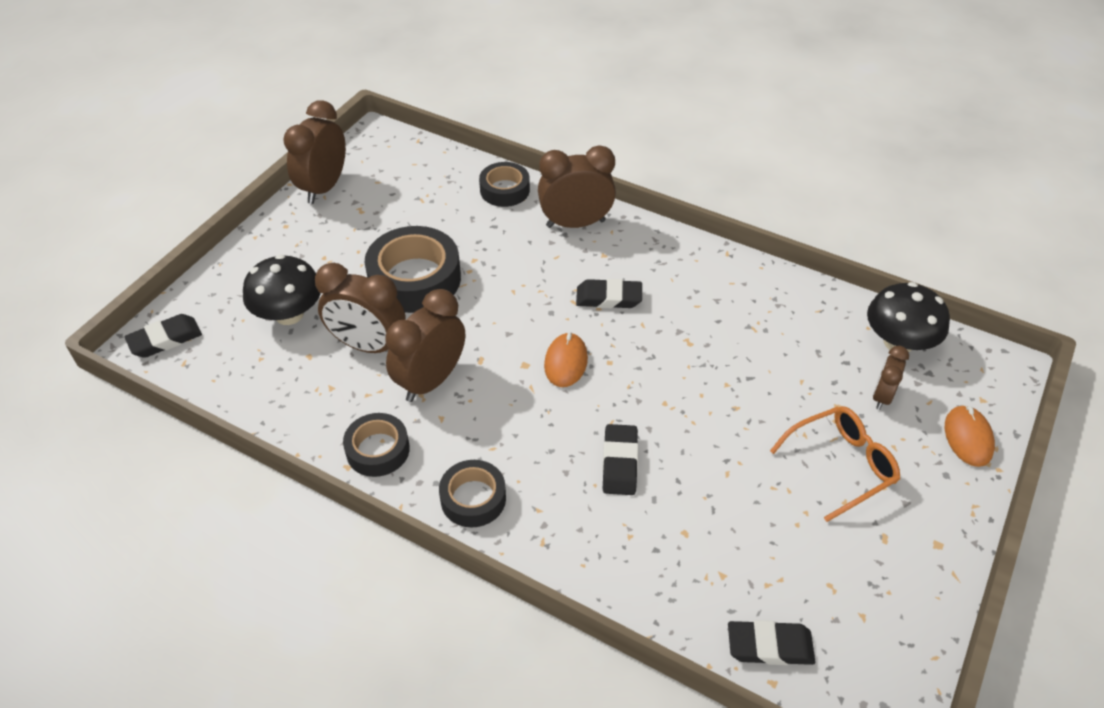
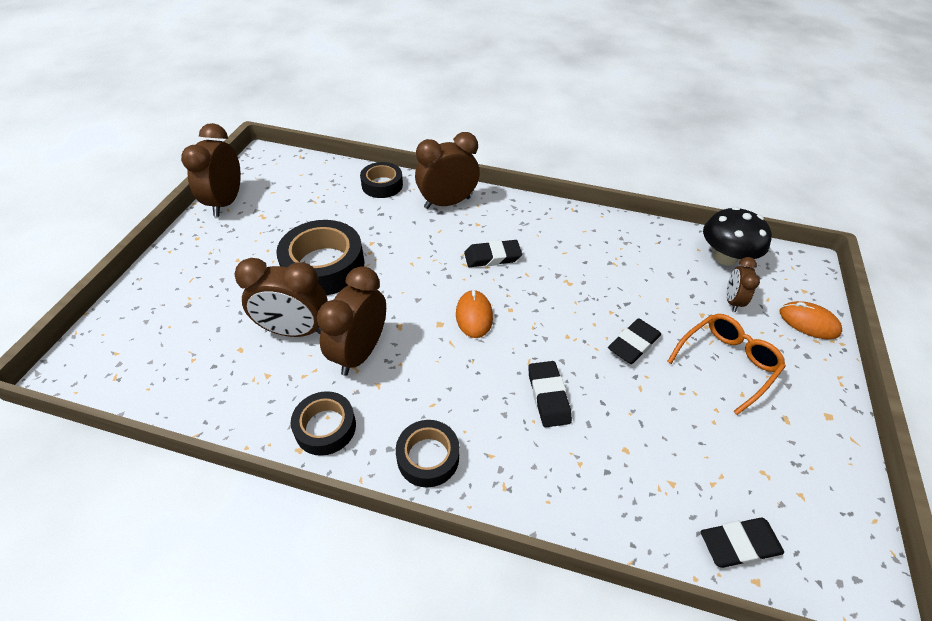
camera: 15 degrees left, 0 degrees up
black eraser [125,314,202,358] -> black eraser moved to [608,318,661,364]
black mushroom [243,254,321,325] -> none
orange mouse [945,405,995,467] -> orange mouse turned 45 degrees counterclockwise [780,301,842,339]

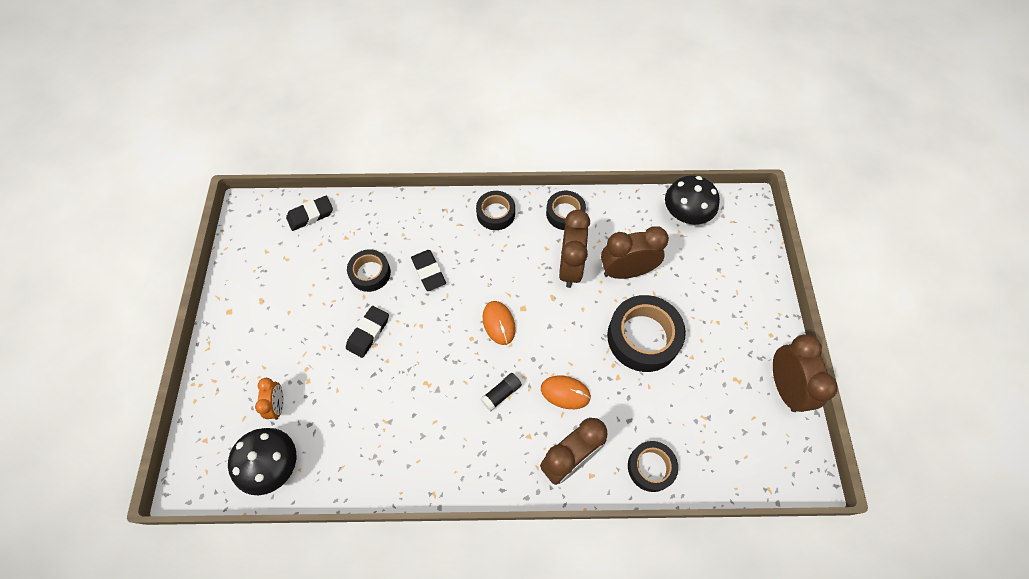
camera: 165 degrees right, 15 degrees up
black eraser [464,240,522,267] -> black glue stick [480,373,522,411]
orange glasses [667,314,786,415] -> none
brown clock [727,257,760,312] -> orange clock [255,378,284,420]
orange mouse [780,301,842,339] -> orange mouse moved to [541,375,591,409]
none -> black tape [347,249,391,292]
none -> black mushroom [665,176,720,224]

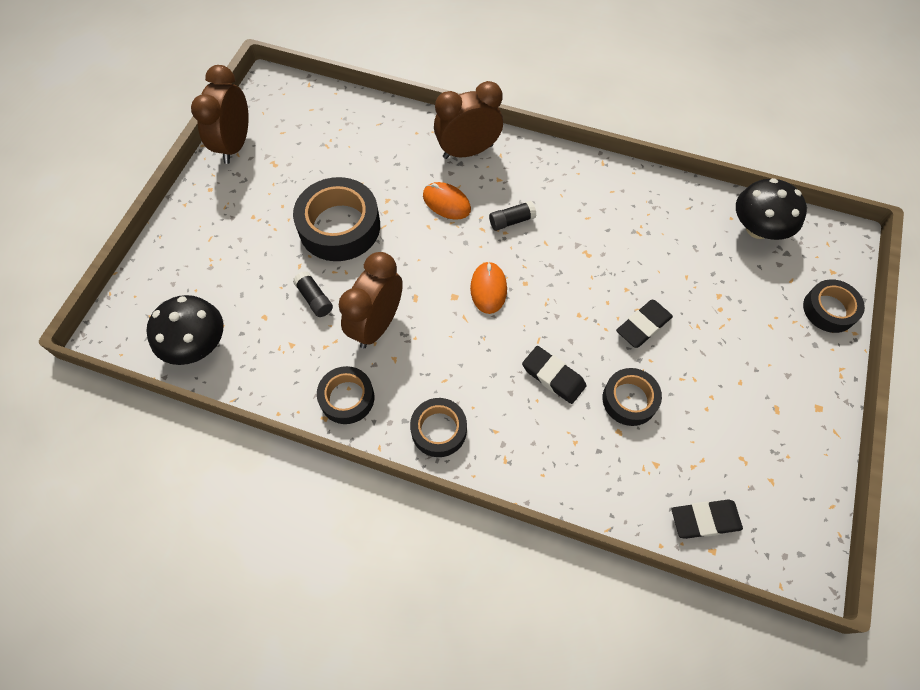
camera: 160 degrees left, 0 degrees up
orange clock [255,378,284,420] -> none
black eraser [411,250,446,291] -> black eraser turned 45 degrees counterclockwise [522,346,587,404]
brown clock [601,226,669,279] -> black glue stick [293,271,333,317]
black tape [628,441,678,492] -> black tape moved to [803,279,865,333]

